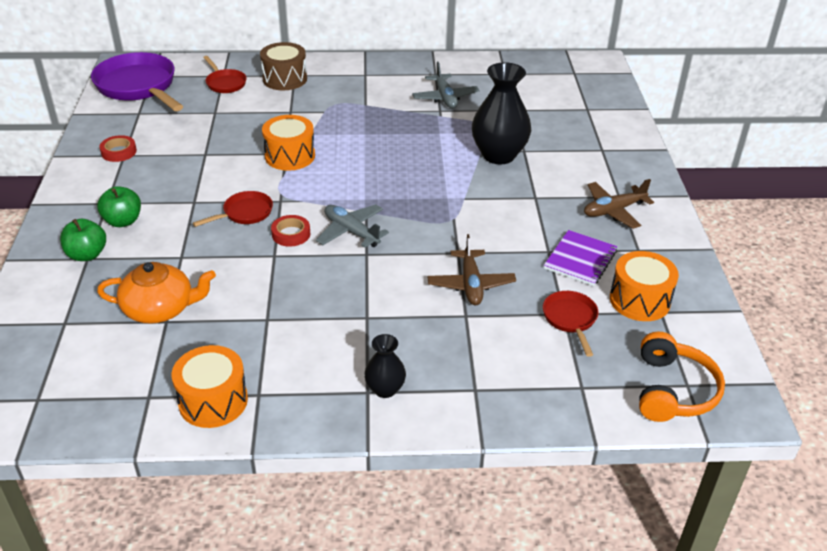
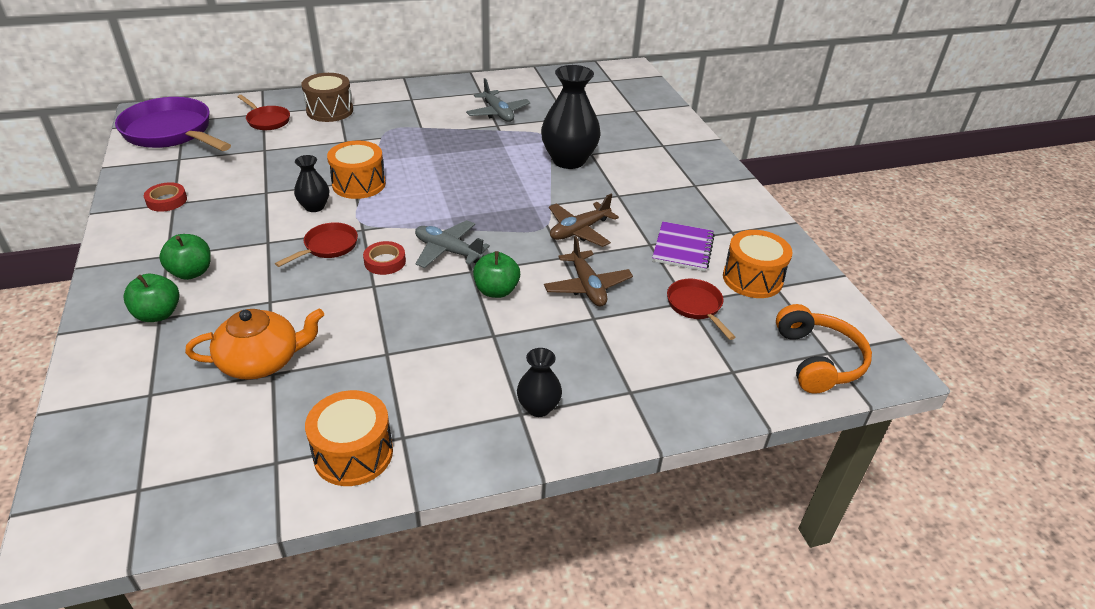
camera: 15 degrees left, 0 degrees up
brown plane [584,179,654,229] -> brown plane moved to [549,194,619,247]
none -> black vase [294,155,329,212]
none -> green apple [473,251,520,298]

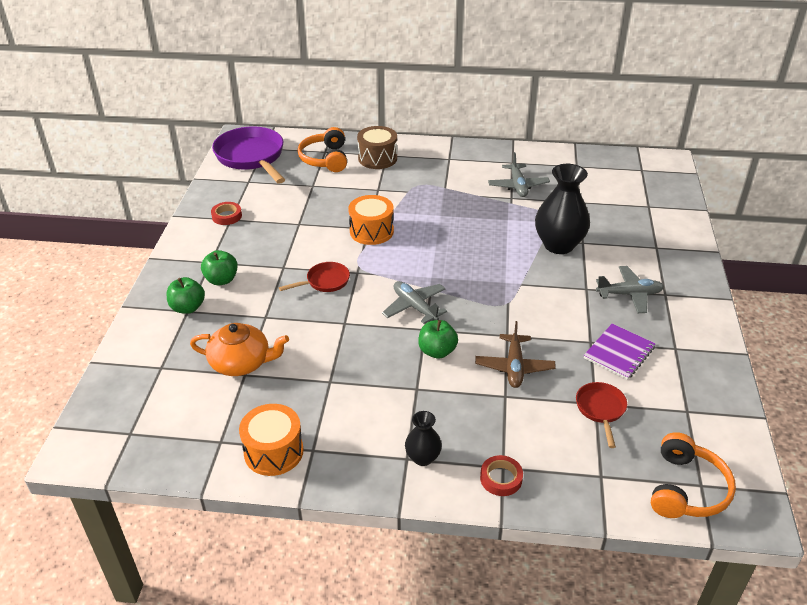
camera: 25 degrees right, 0 degrees up
red pan [238,95,290,130] -> orange headphones [297,127,347,172]
black vase [294,155,329,212] -> none
red tape [363,241,406,275] -> red tape moved to [480,455,523,496]
brown plane [549,194,619,247] -> none
orange drum [723,230,793,298] -> none
none -> grey plane [596,266,664,313]

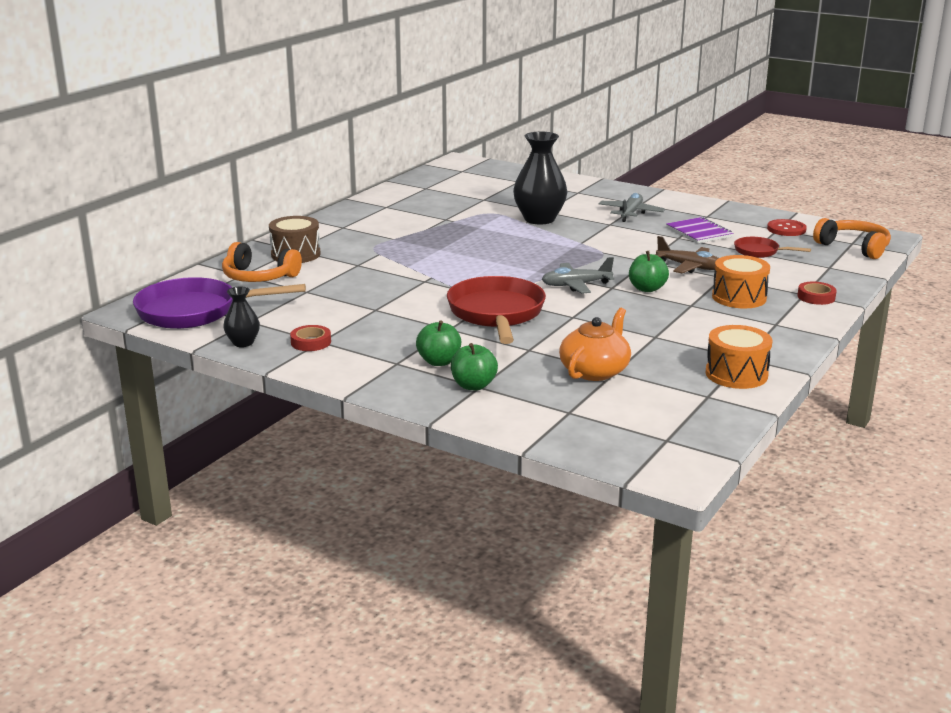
camera: 65 degrees left, 15 degrees down
red pan [279,262,350,292] -> red pan [447,276,546,344], size x2.00
orange drum [348,195,394,245] -> orange drum moved to [712,255,770,308]
black vase [405,411,442,466] -> black vase moved to [223,286,260,347]
grey plane [488,152,550,197] -> none
none -> red button [767,219,807,236]

